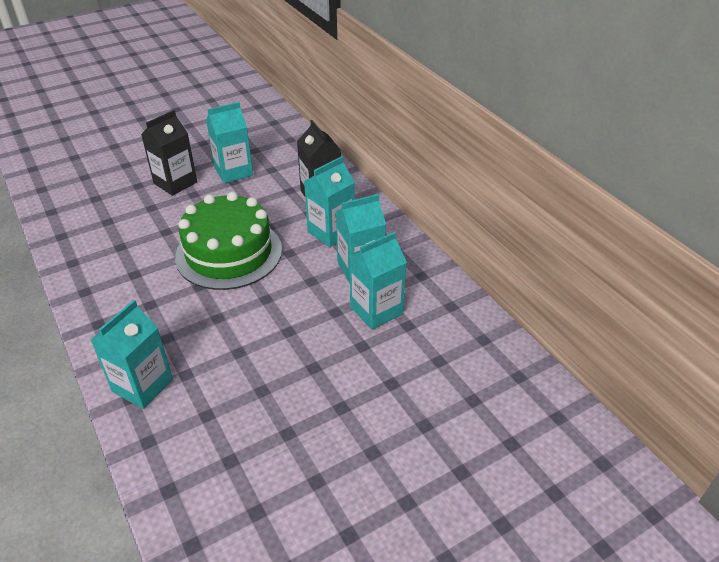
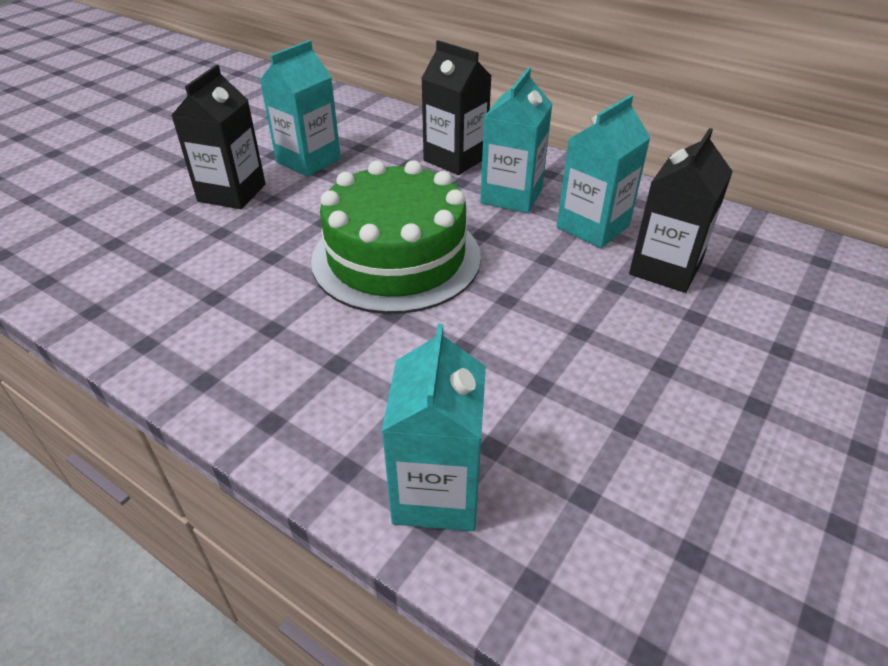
camera: 25 degrees left, 0 degrees up
turquoise carton [349,232,407,330] -> black carton [629,128,733,293]

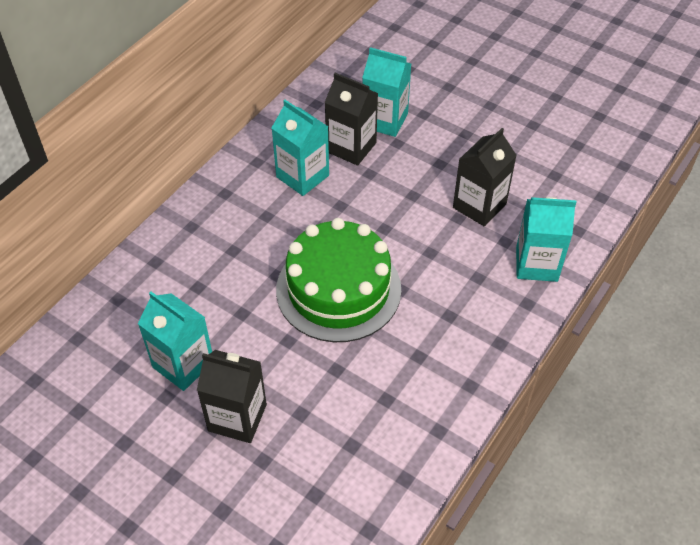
camera: 90 degrees left, 10 degrees up
black carton [421,40,491,175] -> black carton moved to [453,128,517,227]
turquoise carton [480,67,552,213] -> turquoise carton moved to [362,47,411,137]

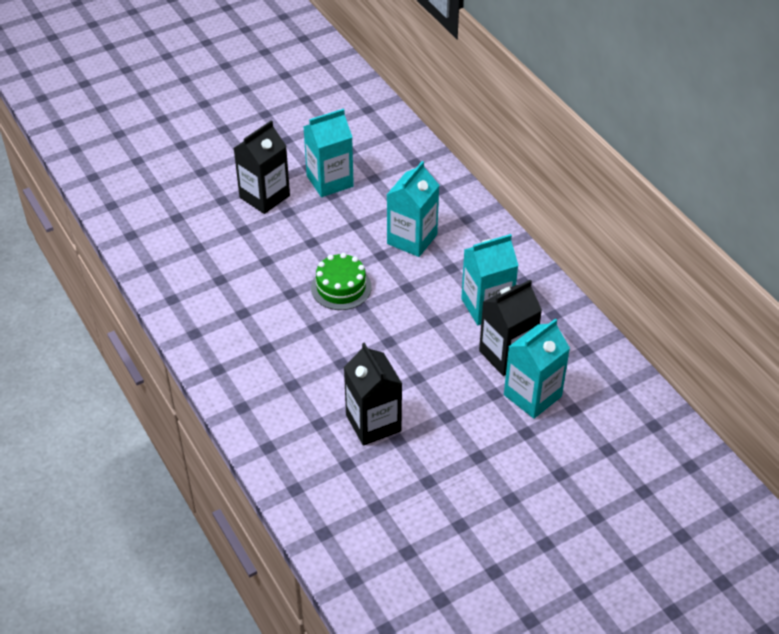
camera: 115 degrees right, 5 degrees down
green cake [276,218,401,342] -> green cake [311,253,372,310], size x0.52
turquoise carton [516,197,576,282] -> turquoise carton moved to [387,161,439,257]

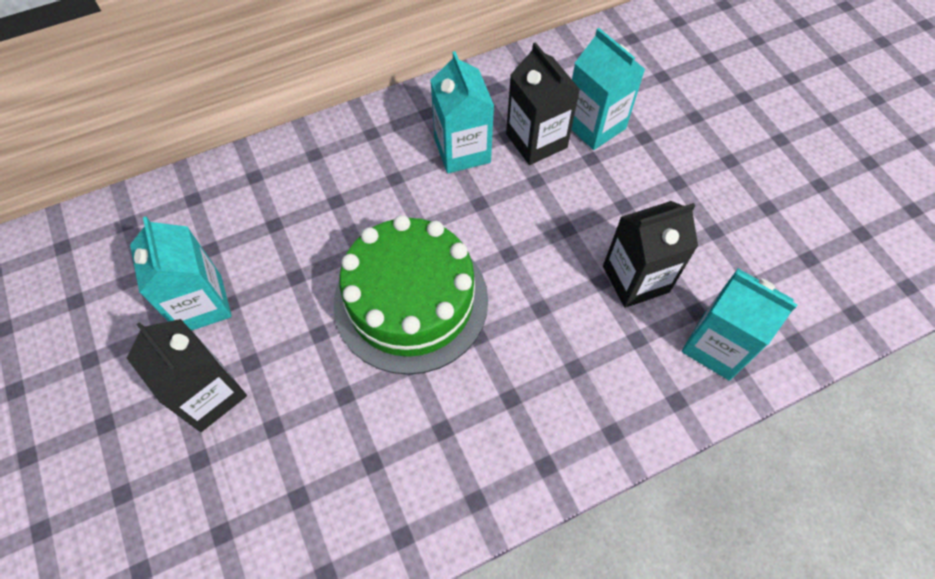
camera: 85 degrees left, 15 degrees up
green cake [311,253,372,310] -> green cake [334,215,488,375], size x1.91
turquoise carton [387,161,439,257] -> turquoise carton moved to [682,269,798,381]

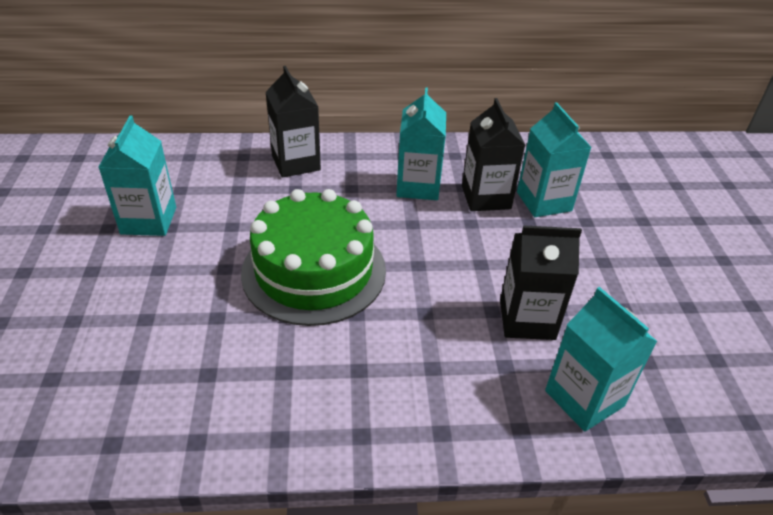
camera: 20 degrees right, 20 degrees down
black carton [127,319,247,432] -> black carton moved to [266,66,321,178]

